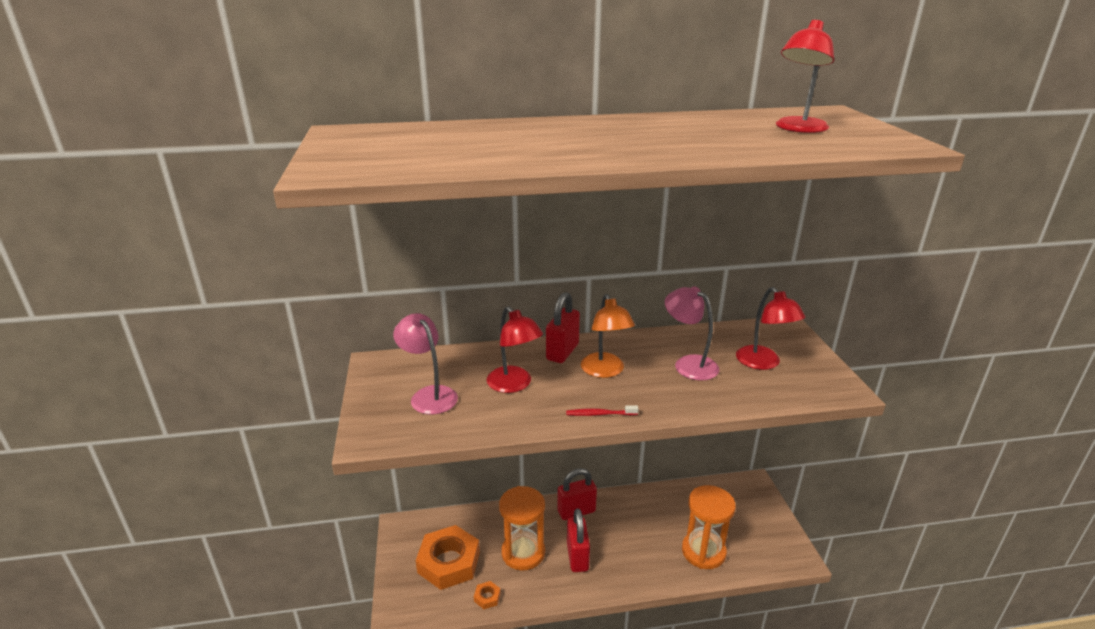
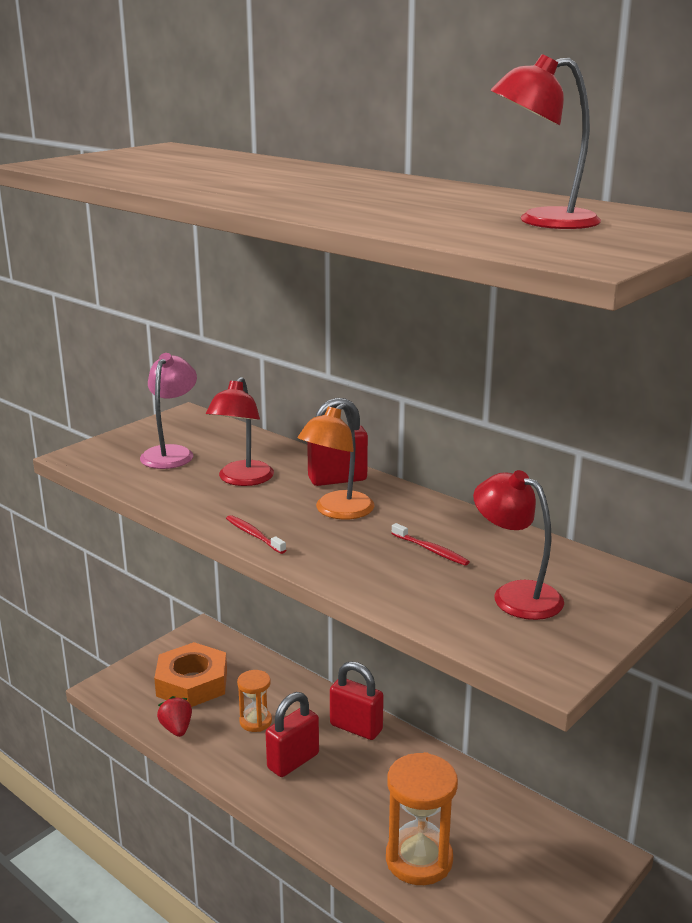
camera: 50 degrees right, 5 degrees down
orange nut [474,581,501,609] -> red strawberry [157,696,192,737]
orange hourglass [499,486,545,571] -> orange hourglass [237,670,272,732], size x0.57
pink lamp [665,286,719,380] -> red toothbrush [391,523,470,566]
red lamp [736,287,806,370] -> red lamp turned 105 degrees clockwise [473,470,564,620]

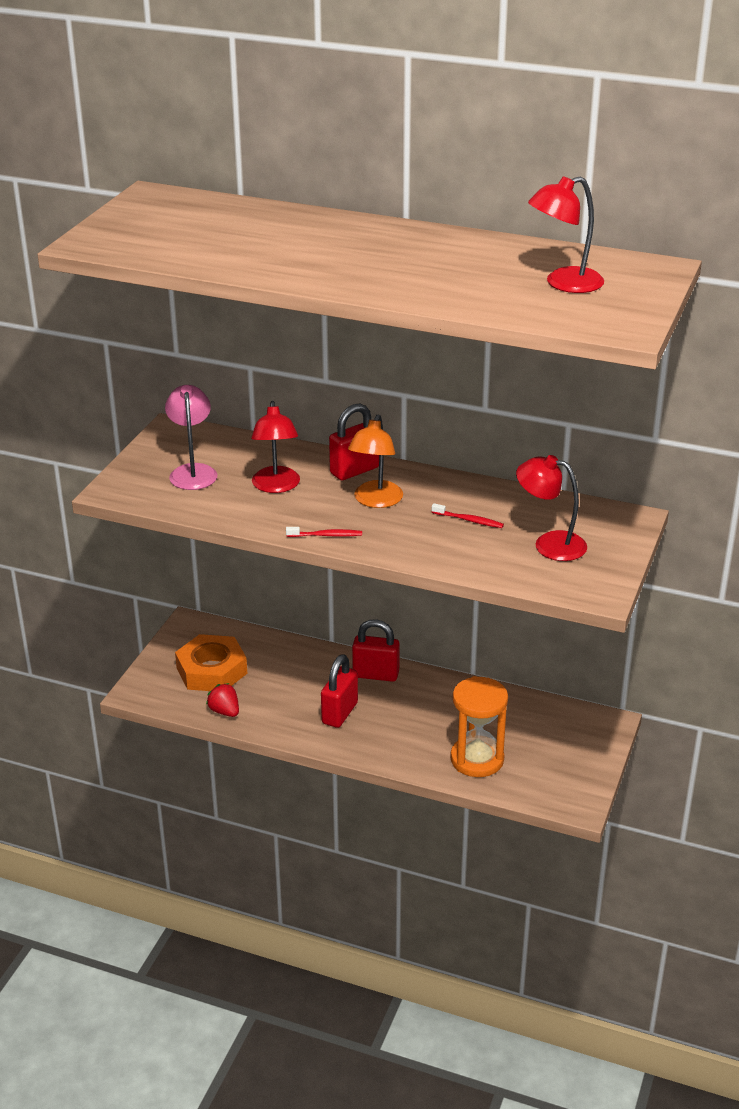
camera: 20 degrees left, 10 degrees up
red toothbrush [226,515,286,554] -> red toothbrush turned 150 degrees clockwise [286,527,362,537]
orange hourglass [237,670,272,732] -> none

